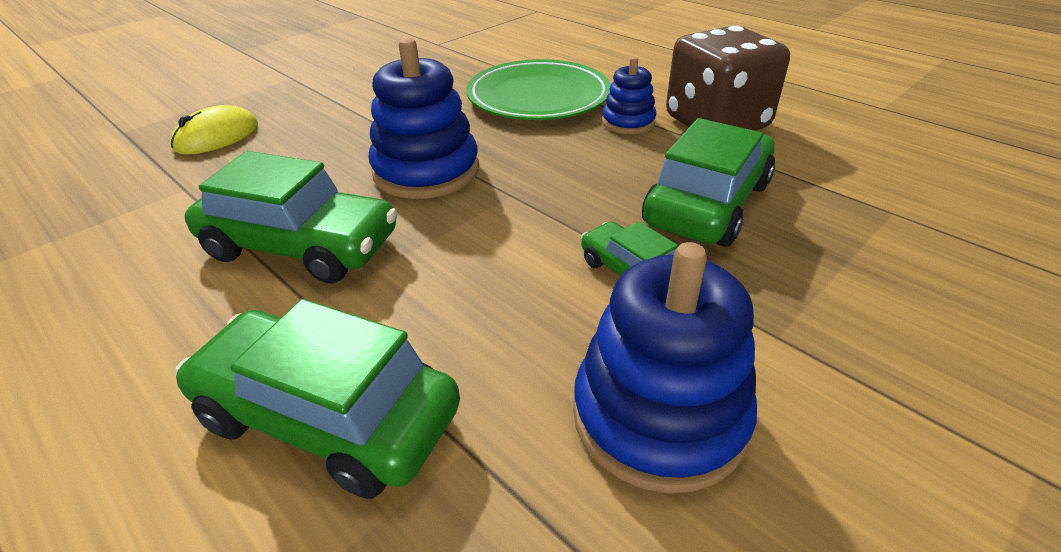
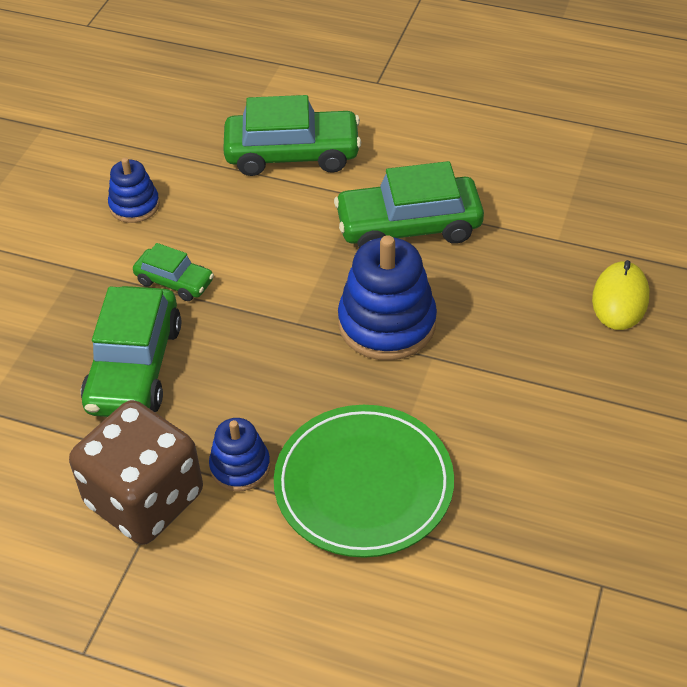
camera: 155 degrees right, 10 degrees up
blue stacking toy [573,242,757,493] -> blue stacking toy [108,158,160,223], size x0.56

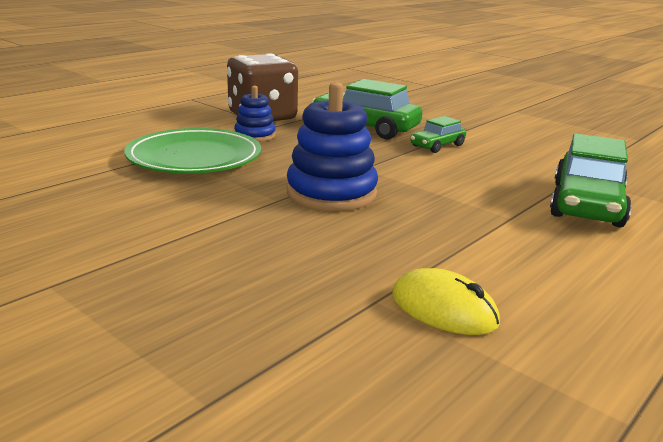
camera: 110 degrees right, 25 degrees down
blue stacking toy [108,158,160,223] -> none
green car [334,161,484,248] -> none
yellow mouse [592,260,649,330] -> yellow mouse moved to [392,268,500,335]

